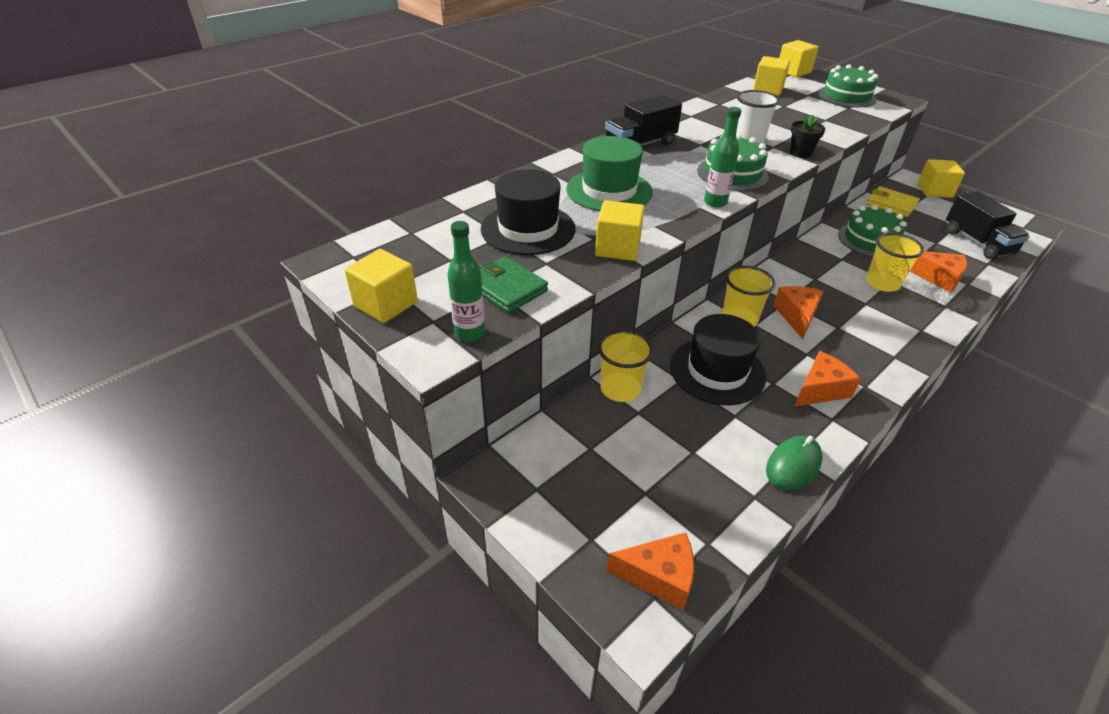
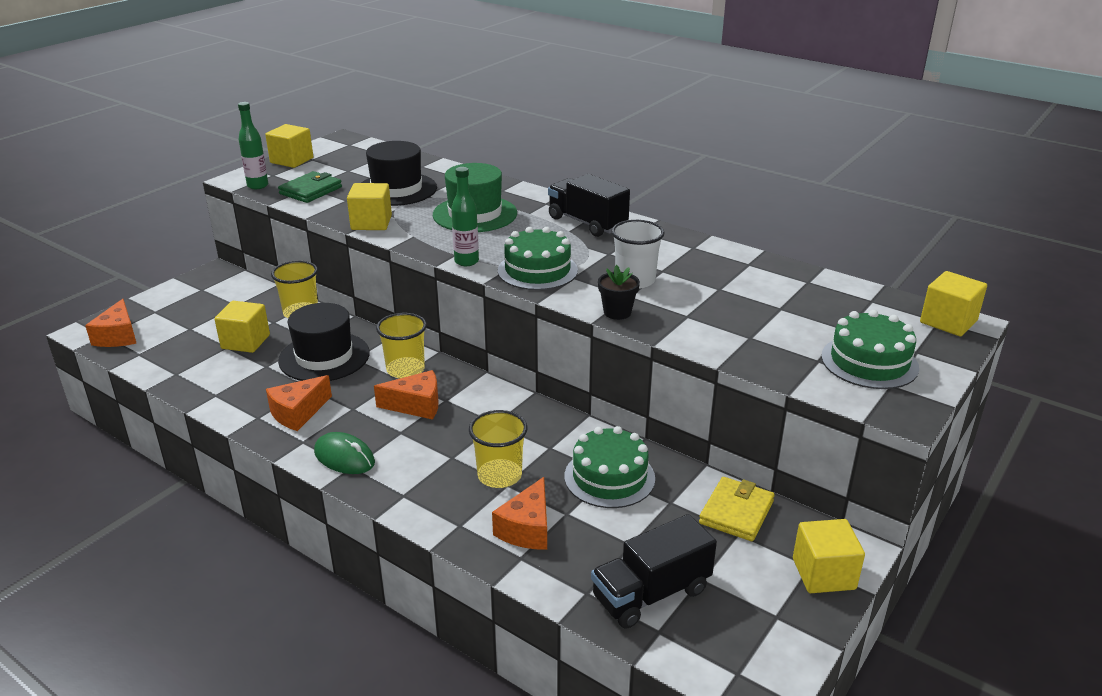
camera: 80 degrees right, 10 degrees down
yellow cube [753,56,790,96] -> yellow cube moved to [214,301,270,353]
green mouse [766,436,823,490] -> green mouse moved to [314,432,375,474]
orange cheese [795,351,861,406] -> orange cheese turned 90 degrees clockwise [266,375,332,431]

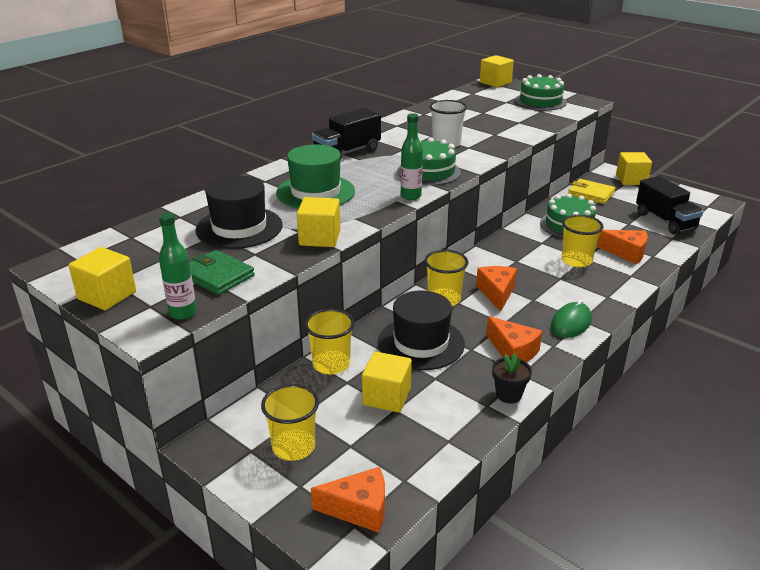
camera: 85 degrees left, 0 degrees up
black flower pot [598,265,640,320] -> black flower pot moved to [492,353,532,404]
none -> yellow cup [261,384,319,461]

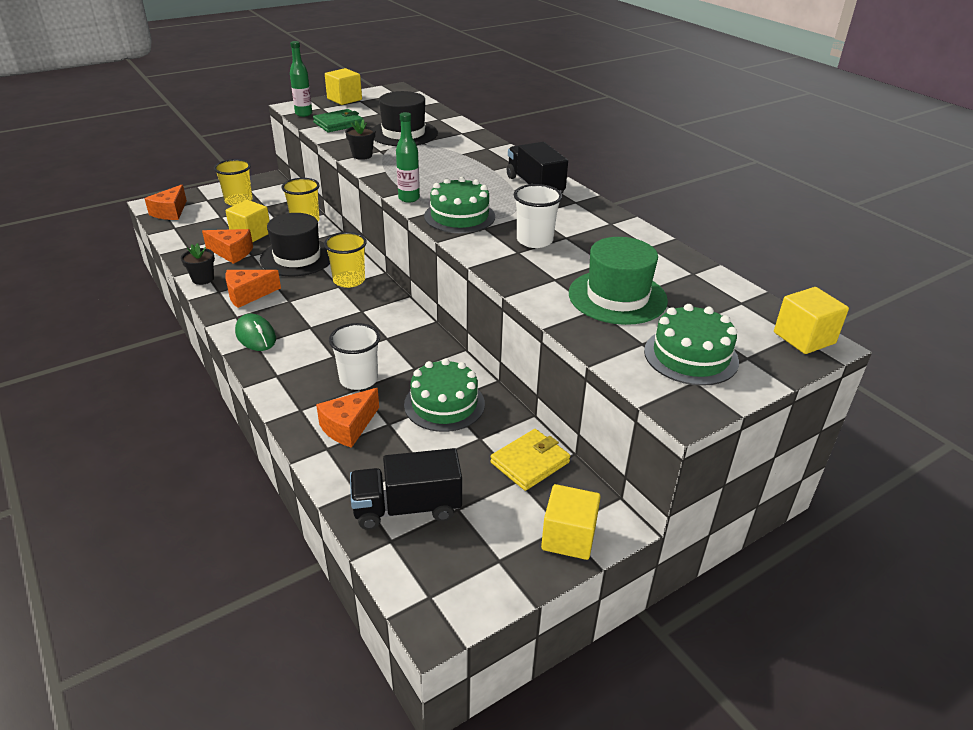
camera: 105 degrees right, 5 degrees up
green hat [276,144,355,209] -> green hat moved to [569,237,668,325]
yellow cube [297,197,340,247] -> black flower pot [345,119,375,160]
orange cheese [476,266,517,312] -> orange cheese moved to [202,229,253,264]
yellow cup [561,215,604,267] -> white cup [329,323,380,390]

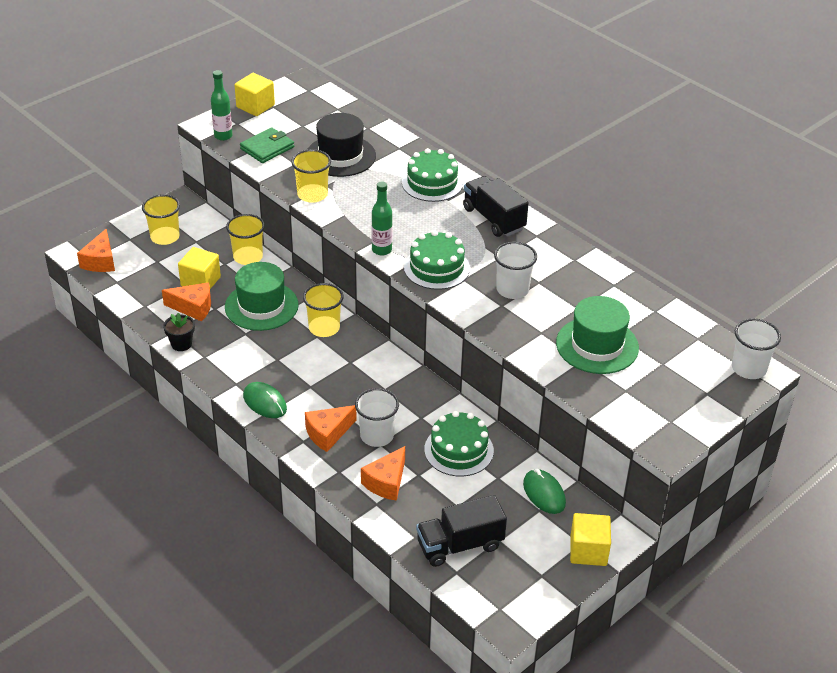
camera: 10 degrees left, 5 degrees up
orange cheese [225,270,281,308] -> orange cheese moved to [305,405,357,452]
black hat [260,213,330,276] -> green hat [225,262,299,331]
black flower pot [345,119,375,160] -> yellow cup [291,149,331,203]
yellow wallet [490,429,570,491] -> green mouse [523,469,566,514]
green cake [644,304,739,386] -> green cake moved to [402,148,463,202]
yellow cube [774,287,849,354] -> white cup [732,319,781,379]

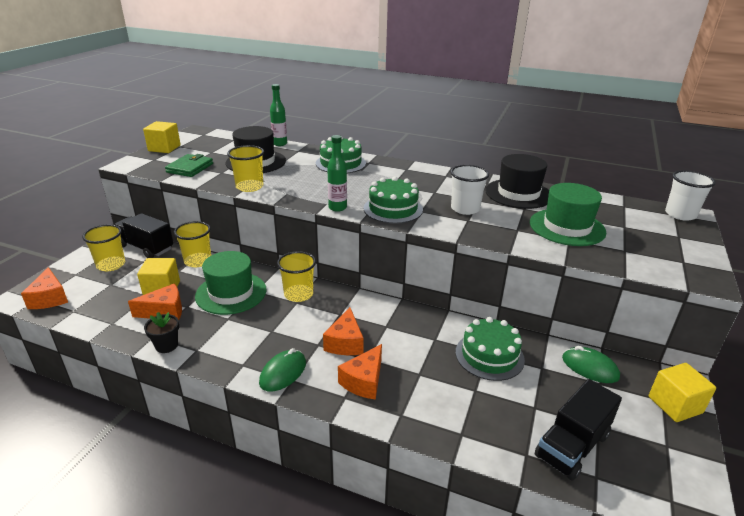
camera: 25 degrees left, 10 degrees down
green bottle [211,70,233,141] -> green bottle moved to [270,84,287,146]
green mouse [243,382,287,418] -> green mouse turned 75 degrees counterclockwise [259,348,306,392]
white cup [355,388,399,447] -> none
orange cheese [361,446,405,501] -> orange cheese moved to [323,307,364,355]
black truck [463,176,529,237] -> black truck moved to [114,213,173,258]
none -> black hat [486,154,549,209]

